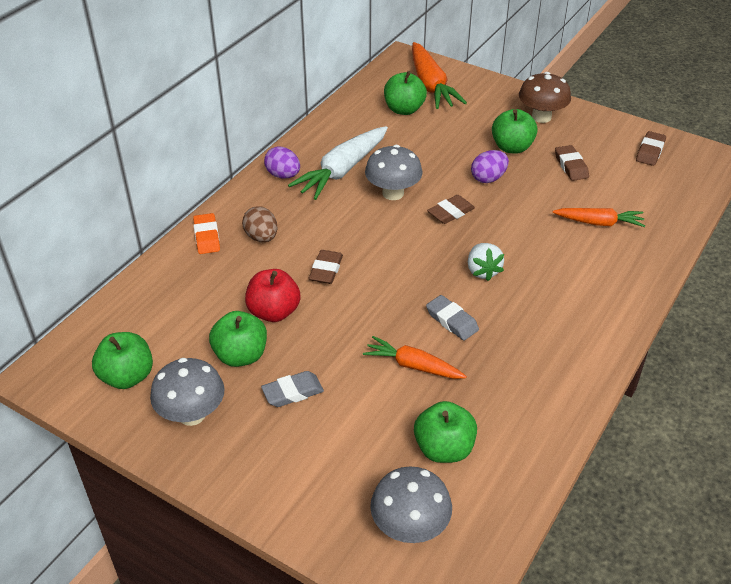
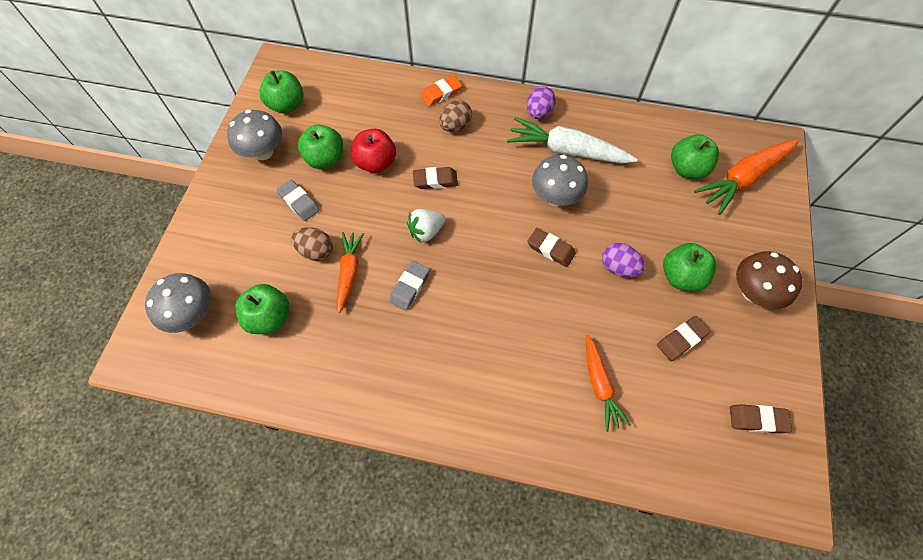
camera: 70 degrees right, 20 degrees up
white strawberry [468,243,504,281] -> white strawberry moved to [407,209,445,243]
none -> brown egg [291,227,333,261]

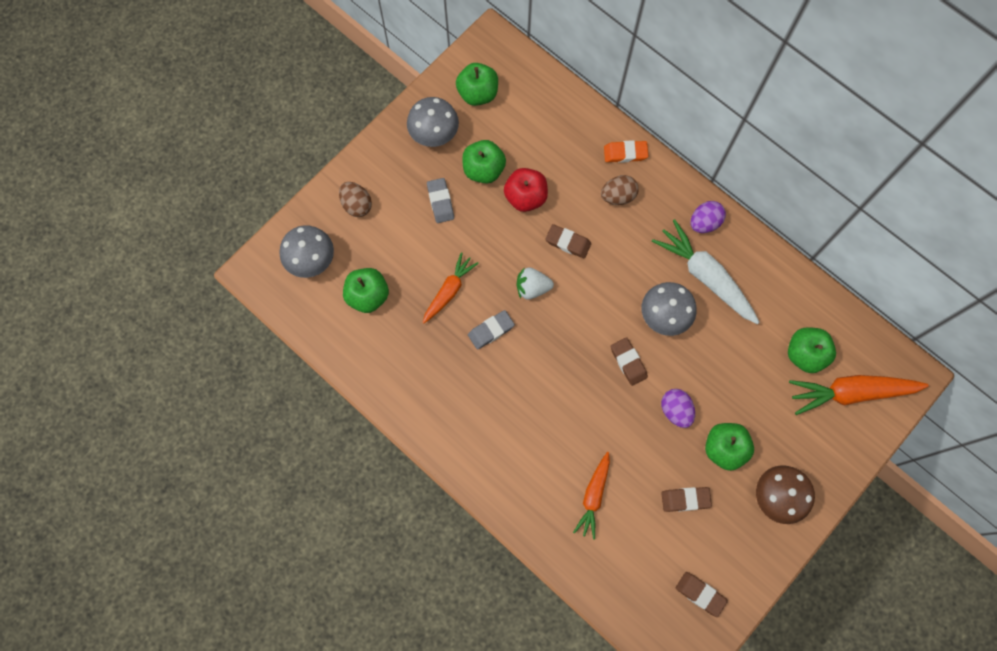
camera: 30 degrees right, 10 degrees up
brown egg [291,227,333,261] -> brown egg moved to [339,182,372,217]

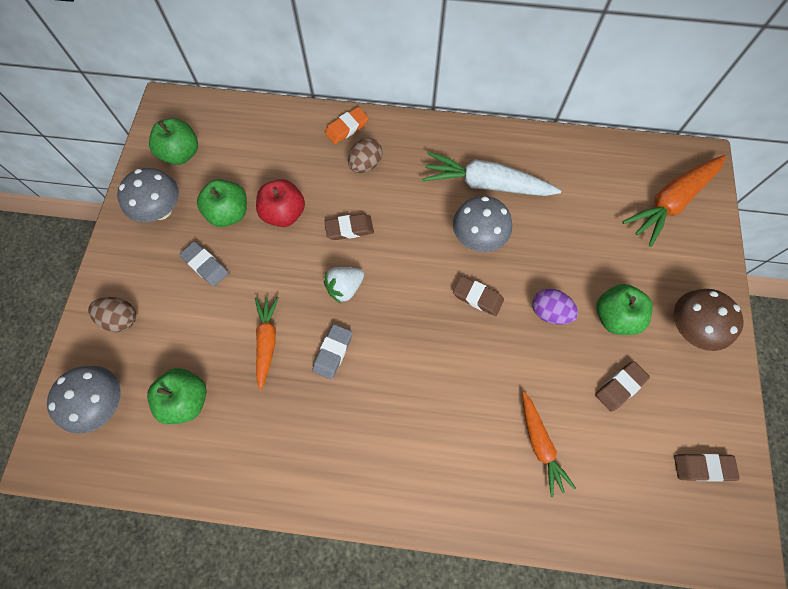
camera: 35 degrees left, 5 degrees down
purple egg [690,201,726,233] -> none
green apple [788,327,836,373] -> none

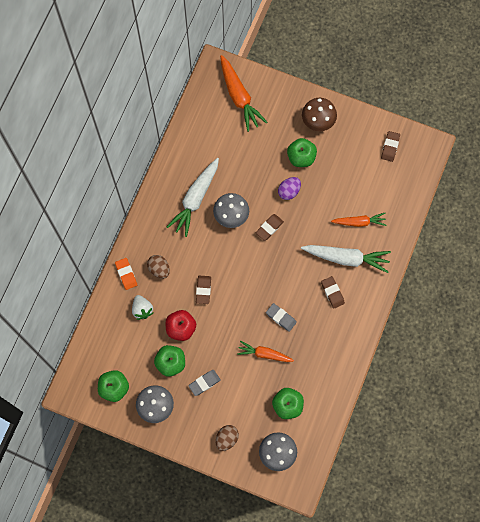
camera: 75 degrees left, 5 degrees up
white strawberry [324,267,364,304] -> white strawberry moved to [132,295,153,320]
brown eraser [595,361,650,412] -> brown eraser moved to [321,276,345,309]
none -> white carrot [301,245,391,273]

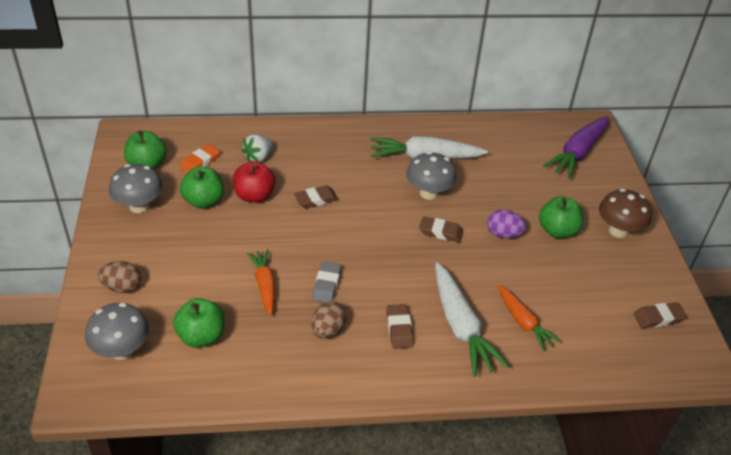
camera: 60 degrees right, 30 degrees down
orange eraser [115,258,137,290] -> orange eraser moved to [180,144,220,173]
brown egg [147,255,170,279] -> brown egg moved to [311,301,346,339]
grey eraser [188,370,221,396] -> none
orange carrot [220,55,267,132] -> purple carrot [543,116,609,179]
brown eraser [321,276,345,309] -> brown eraser turned 45 degrees counterclockwise [387,304,414,349]

